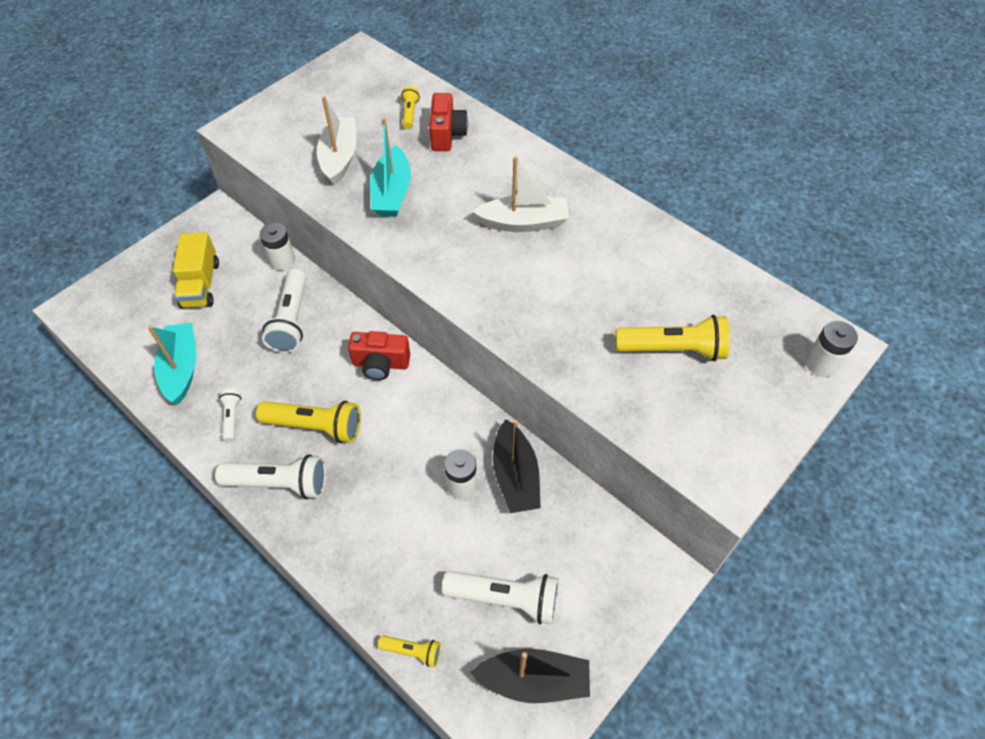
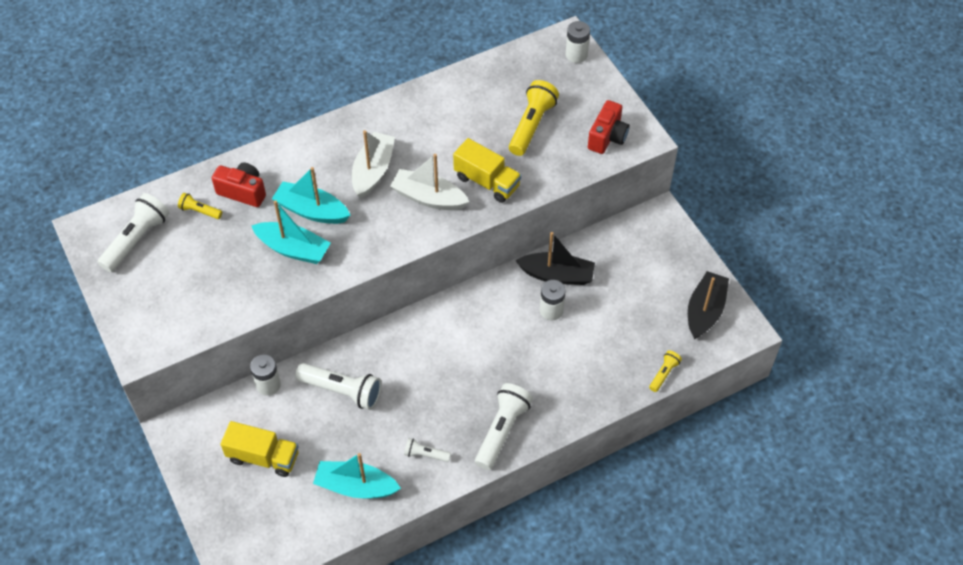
camera: 70 degrees left, 0 degrees up
yellow flashlight [256,401,361,443] -> none
white boat [317,96,356,185] -> white boat moved to [390,154,469,210]
red camera [348,331,410,380] -> red camera moved to [588,100,630,154]
white flashlight [442,571,559,624] -> white flashlight moved to [98,193,169,272]
none -> turquoise boat [272,167,351,224]
none -> yellow truck [453,138,521,203]

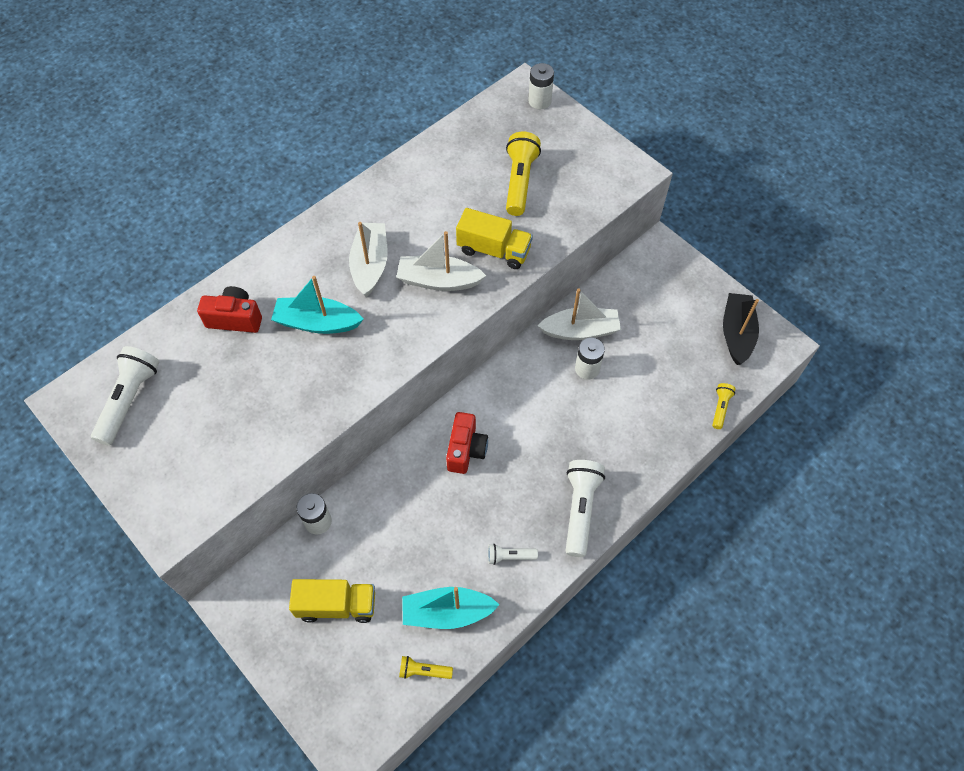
camera: 15 degrees left, 5 degrees up
yellow flashlight [178,193,222,219] -> yellow flashlight moved to [399,656,453,679]
turquoise boat [251,200,331,264] -> none
white flashlight [295,363,381,410] -> none
black boat [515,232,595,285] -> white boat [538,289,621,340]
red camera [588,100,630,154] -> red camera moved to [446,412,488,474]

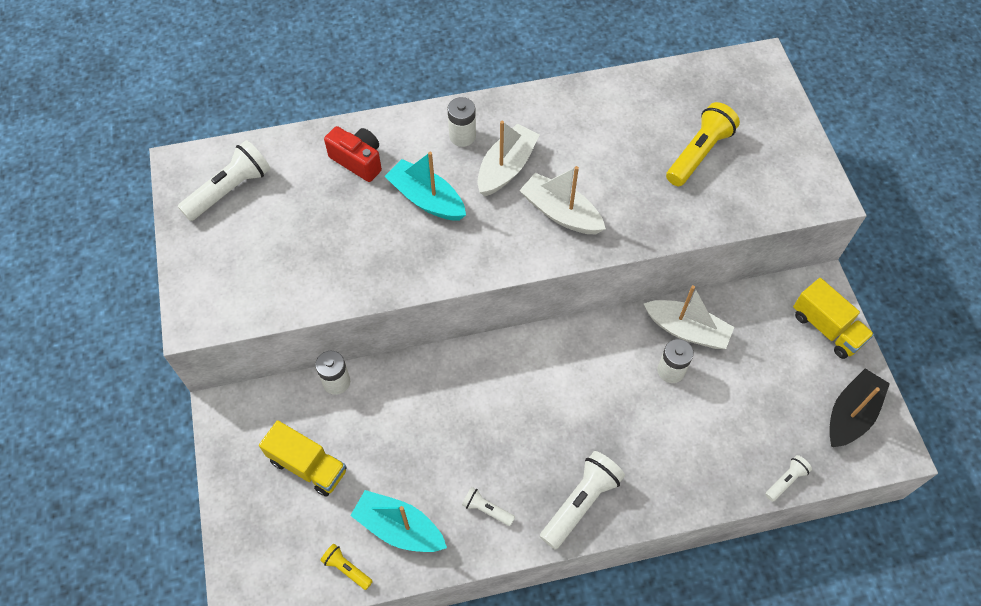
camera: 30 degrees right, 0 degrees up
red camera [446,412,488,474] -> none
yellow truck [456,208,533,269] -> yellow truck moved to [793,278,874,359]
white battery [528,63,554,109] -> white battery moved to [448,97,476,147]
yellow flashlight [712,383,736,429] -> white flashlight [765,455,812,502]

